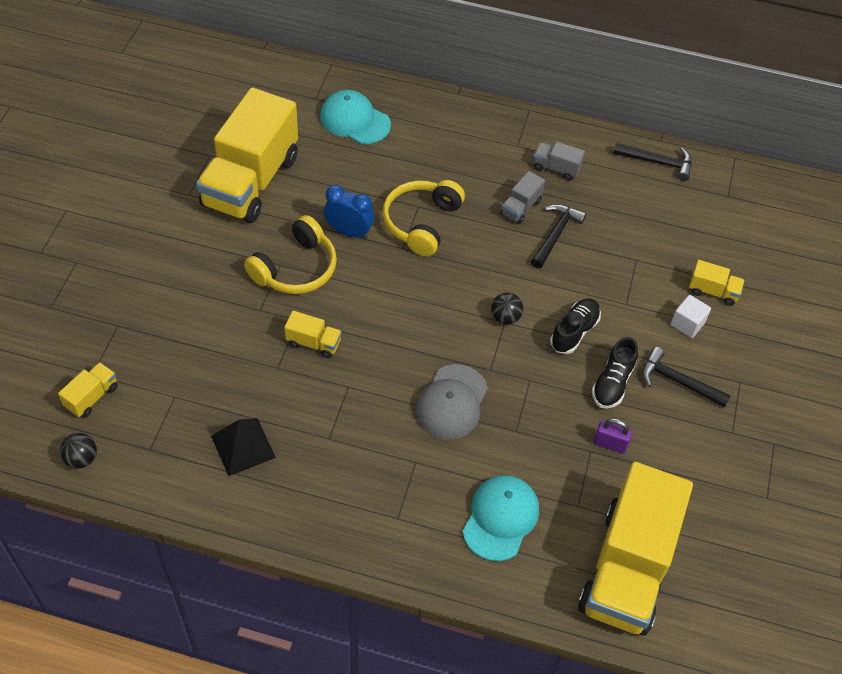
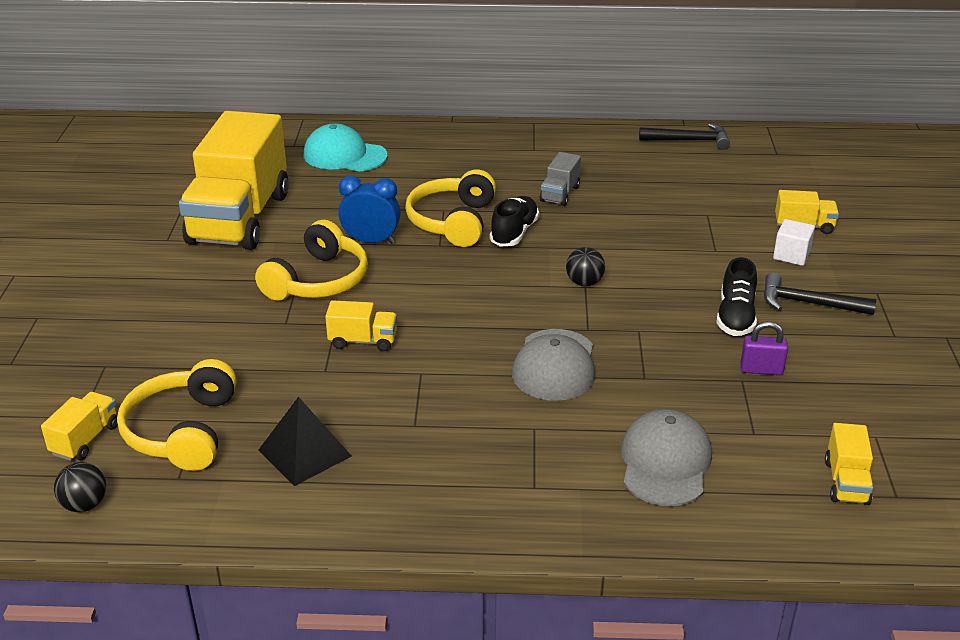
camera: 10 degrees left, 20 degrees down
turquoise cap [463,475,539,561] -> grey cap [621,409,712,506]
black hammer [531,204,586,268] -> none
grey truck [533,142,585,181] -> none
black shoe [550,299,601,354] -> black shoe moved to [490,196,539,247]
yellow truck [578,462,693,636] -> yellow truck [825,423,873,505], size x0.40
none -> yellow headphones [117,359,237,471]

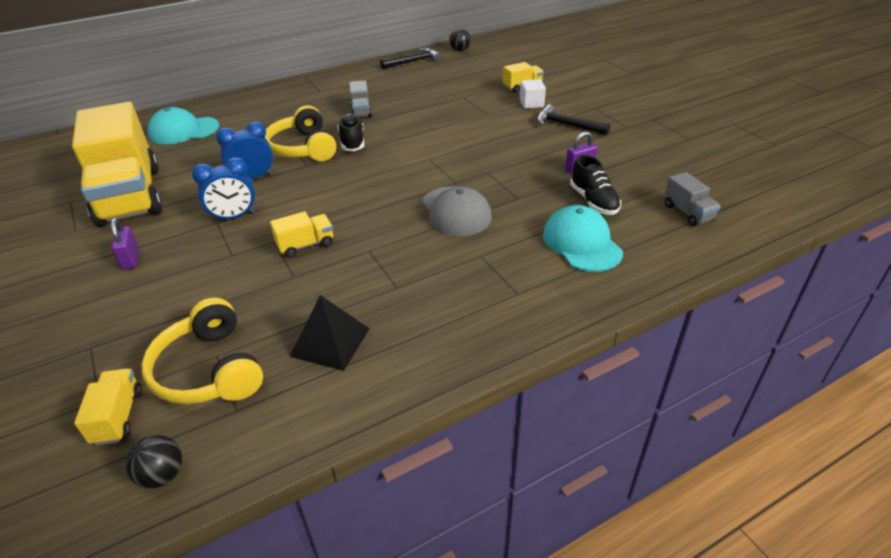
camera: 30 degrees left, 5 degrees up
yellow headphones [255,220,368,301] -> blue clock [192,157,255,222]
black ball [566,247,605,286] -> black ball moved to [449,28,471,51]
grey cap [621,409,712,506] -> turquoise cap [543,205,623,272]
black shoe [716,257,757,336] -> black shoe moved to [570,155,621,215]
black hammer [764,272,876,315] -> black hammer turned 45 degrees clockwise [537,105,610,135]
yellow truck [825,423,873,505] -> grey truck [664,172,721,226]
none -> purple padlock [111,218,139,270]

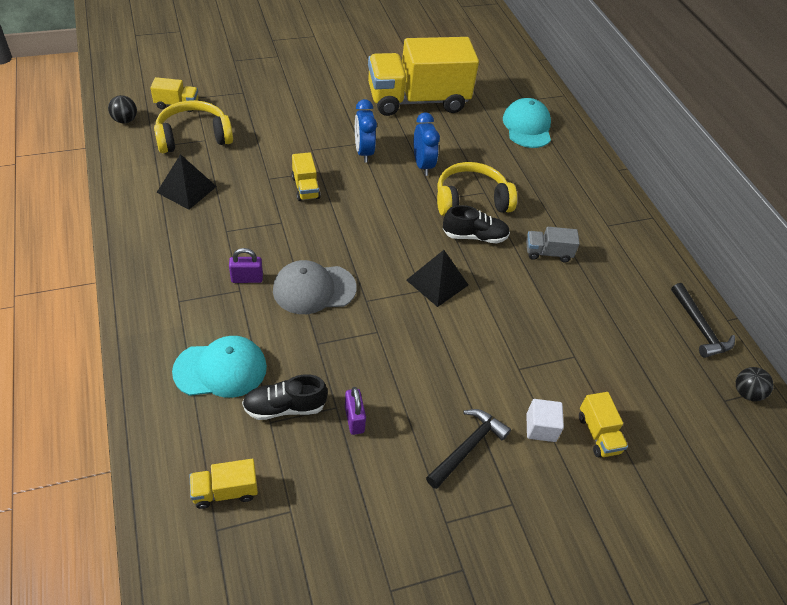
camera: 95 degrees right, 10 degrees up
purple padlock [111,218,139,270] -> purple padlock moved to [229,248,263,283]
grey truck [664,172,721,226] -> yellow truck [189,459,258,509]
none -> black pyramid [406,250,468,307]

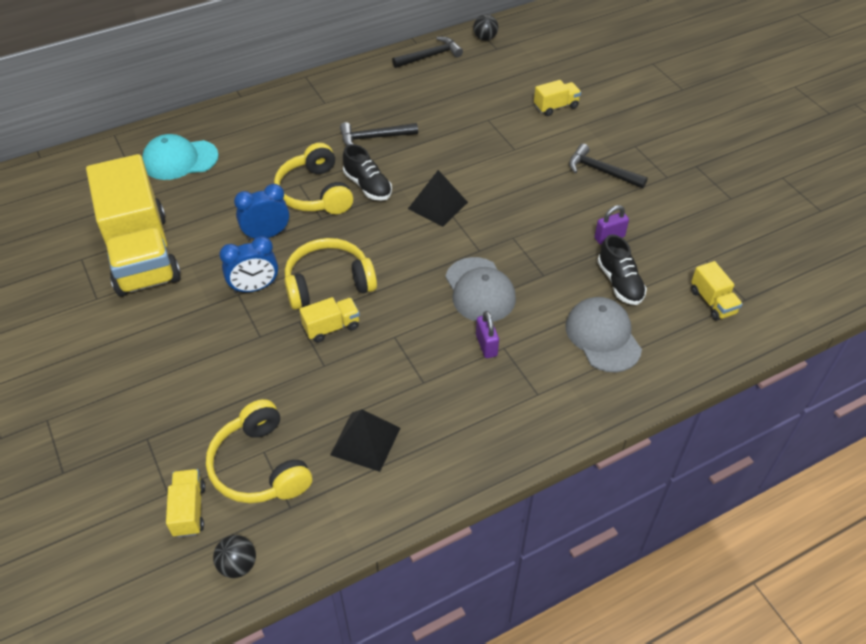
camera: 95 degrees left, 0 degrees up
turquoise cap [172,336,267,398] -> grey cap [565,297,642,372]
black shoe [443,205,510,243] -> black shoe turned 150 degrees clockwise [343,144,392,201]
grey truck [526,227,580,263] -> black hammer [340,122,418,146]
white cube [526,399,564,442] -> none
none -> yellow headphones [284,238,377,310]

